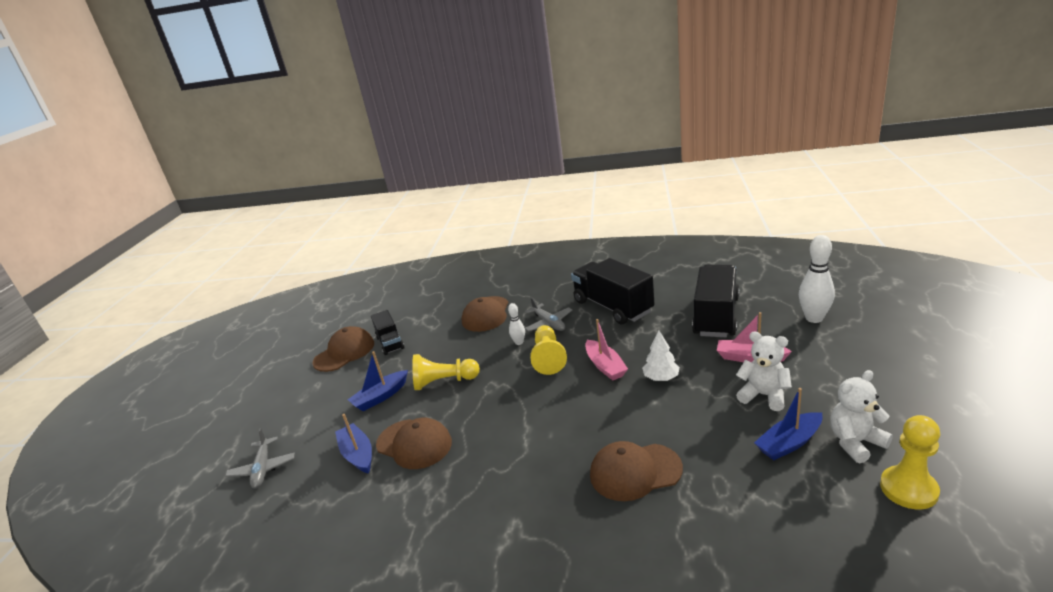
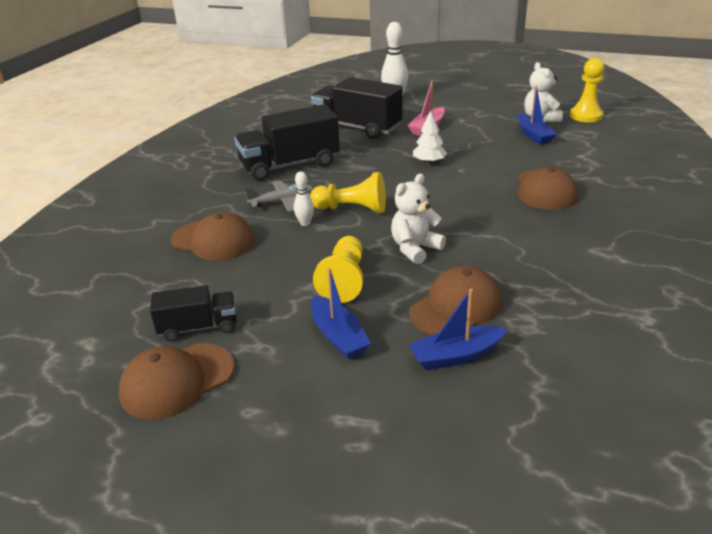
camera: 80 degrees left, 5 degrees up
grey plane [225,428,295,489] -> none
brown cap [312,326,374,372] -> brown cap turned 90 degrees counterclockwise [119,343,234,420]
pink boat [585,319,628,380] -> none
white teddy bear [736,332,792,411] -> white teddy bear moved to [391,173,446,264]

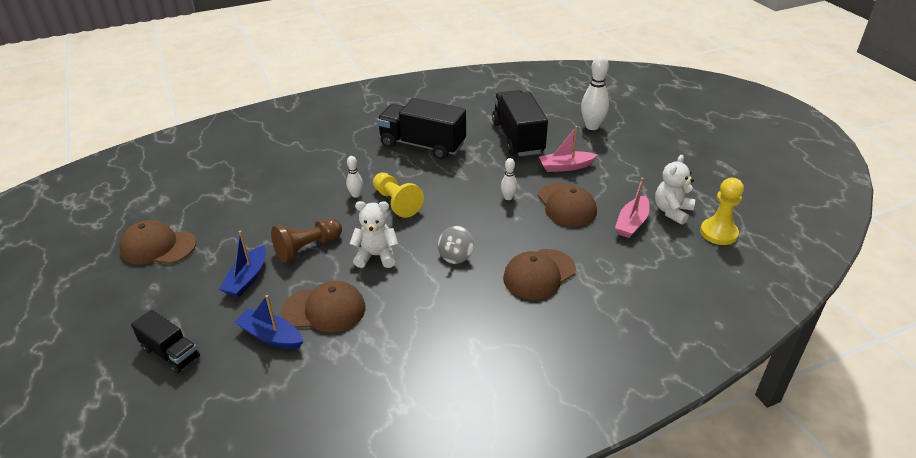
camera: 45 degrees right, 5 degrees up
black truck [150,285,237,341] -> black truck moved to [131,310,200,374]
brown cap [171,212,255,260] -> brown cap moved to [538,182,597,227]
grey plane [245,180,314,212] -> none
yellow pawn [313,236,363,303] -> brown pawn [271,218,342,263]
white tree [413,111,447,164] -> white bowling pin [501,158,517,200]
blue boat [517,86,557,145] -> pink boat [615,178,650,238]
none -> grey spinning top [438,226,473,264]

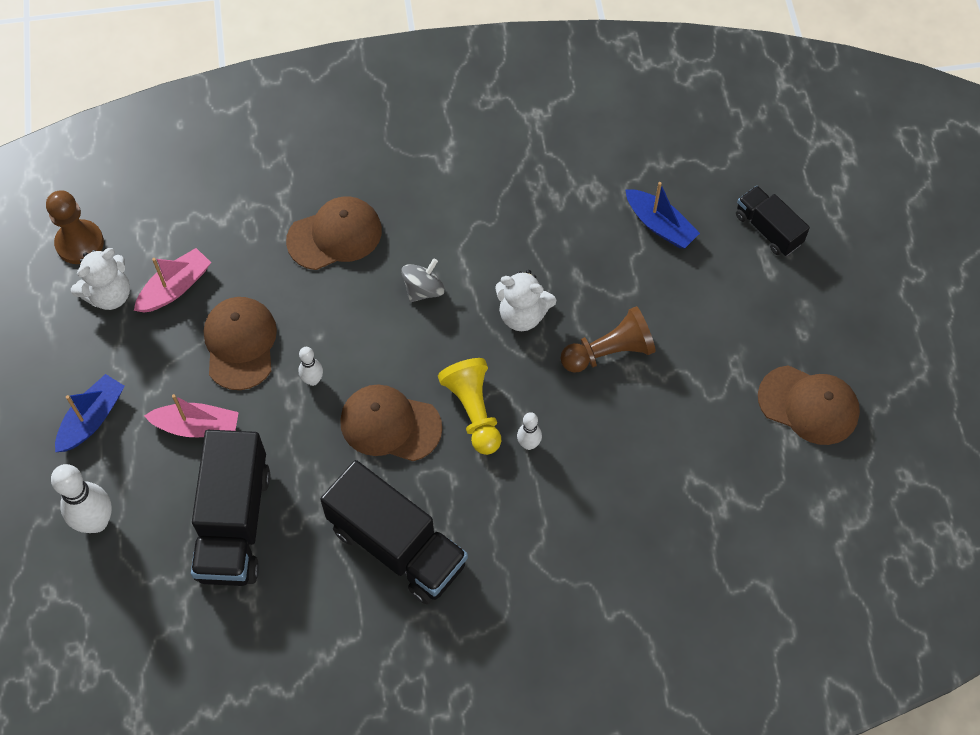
camera: 165 degrees left, 25 degrees up
blue boat [219,231,266,297] -> blue boat moved to [55,374,125,452]
brown cap [282,281,366,333] -> brown cap moved to [340,384,442,461]
yellow pawn [700,178,744,245] -> brown pawn [46,190,104,264]

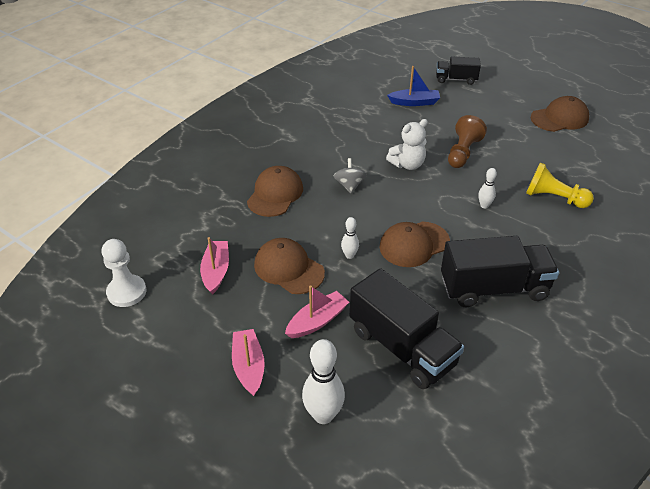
camera: 45 degrees left, 20 degrees down
brown pawn [46,190,104,264] -> white pawn [102,239,147,307]
blue boat [55,374,125,452] -> pink boat [232,329,265,396]
white teddy bear [71,248,130,310] -> none
yellow pawn [438,358,501,455] -> yellow pawn moved to [526,162,594,208]

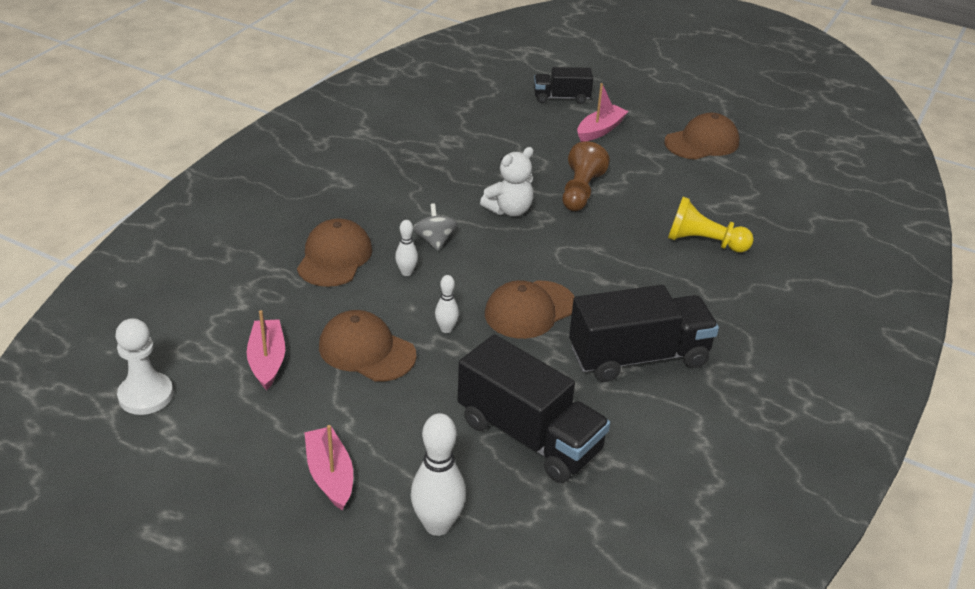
camera: 10 degrees left, 5 degrees down
pink boat [285,286,349,338] -> pink boat moved to [577,83,629,142]
blue boat [387,66,440,106] -> none
white bowling pin [478,168,497,208] -> white bowling pin moved to [395,220,418,276]

